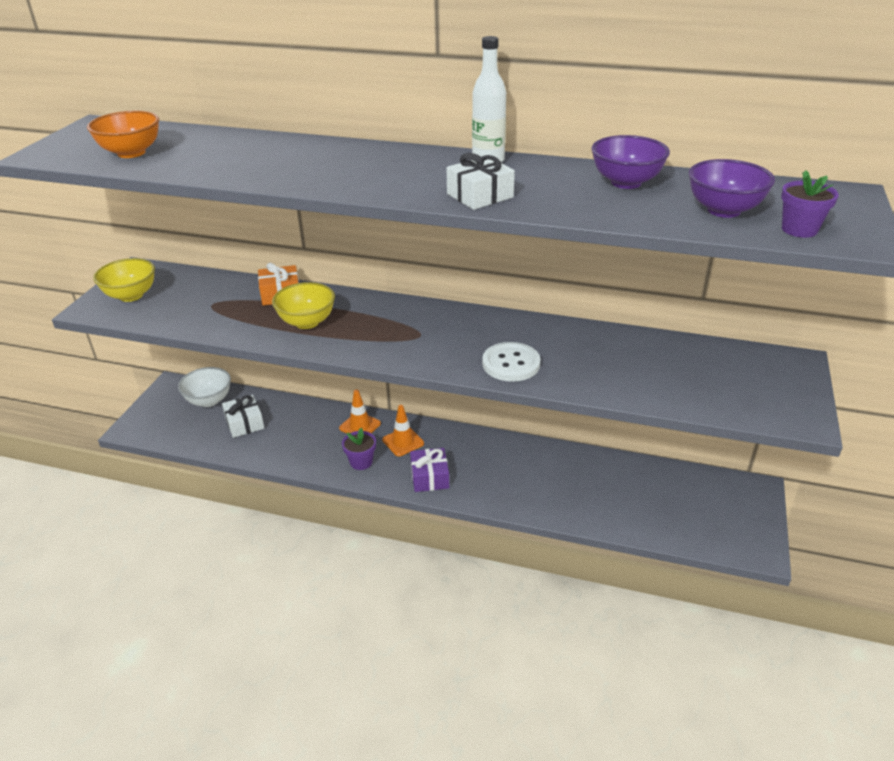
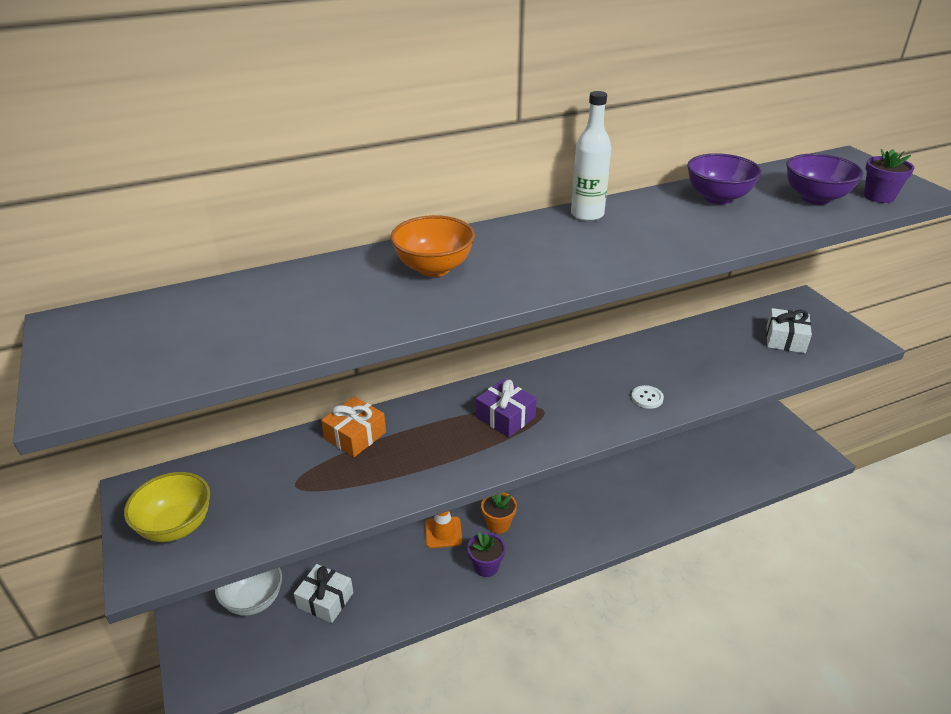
camera: 40 degrees left, 0 degrees up
orange bowl [87,111,159,158] -> orange bowl moved to [390,215,475,277]
yellow bowl [272,282,335,329] -> none
orange traffic cone [382,405,424,456] -> orange flower pot [481,492,517,534]
purple gift [410,448,449,492] -> purple gift moved to [476,379,537,437]
white gift [447,153,515,210] -> white gift moved to [766,308,812,353]
white button [482,342,541,382] -> white button [631,385,664,409], size x0.55

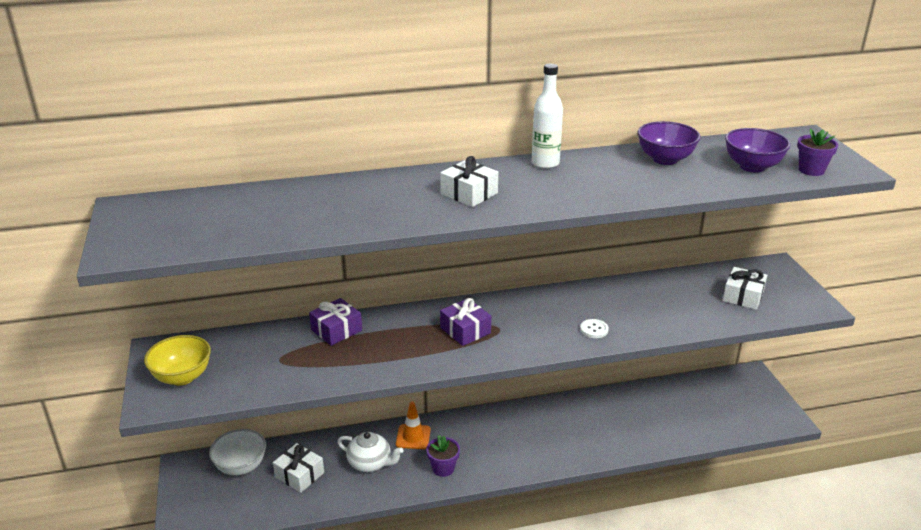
camera: 10 degrees right, 5 degrees down
orange gift [321,397,386,457] -> purple gift [309,298,362,346]
orange bowl [390,215,475,277] -> none
orange flower pot [481,492,517,534] -> none
none -> white teapot [337,432,404,472]
none -> white gift [440,156,498,207]

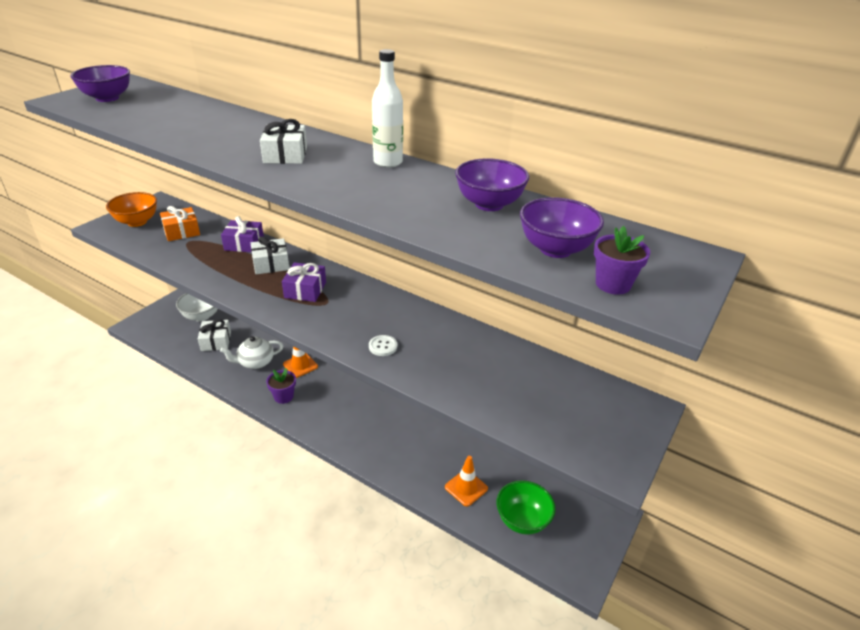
camera: 45 degrees right, 5 degrees up
yellow bowl [144,335,211,385] -> orange bowl [106,192,157,227]
white teapot [337,432,404,472] -> white teapot turned 90 degrees clockwise [220,336,283,369]
white gift [723,267,767,310] -> white gift moved to [251,236,289,274]
none -> purple bowl [70,65,130,102]
none -> orange gift [160,206,200,241]
none -> orange traffic cone [445,456,488,506]
none -> green bowl [496,480,556,535]

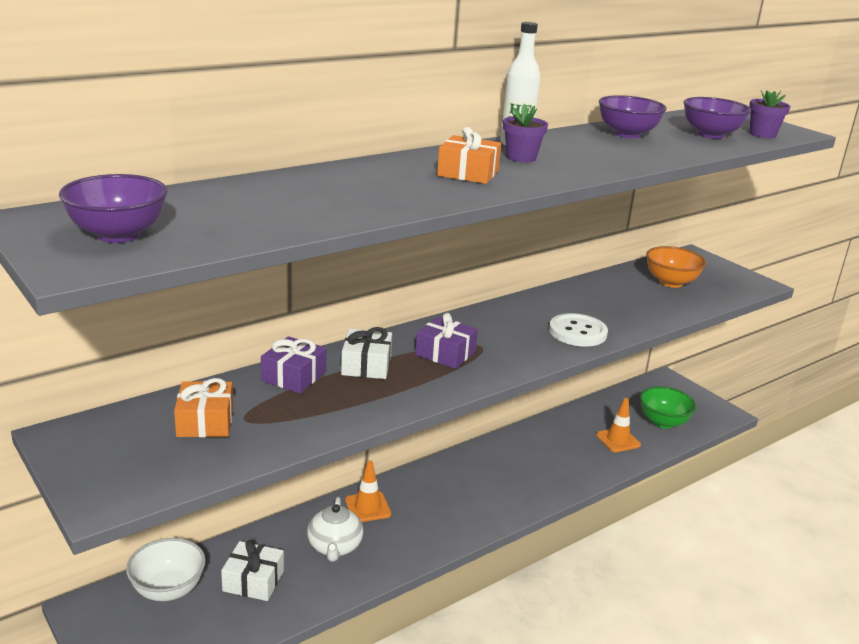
camera: 70 degrees left, 10 degrees down
orange bowl [106,192,157,227] -> orange bowl moved to [646,246,706,288]
white gift [260,119,307,164] -> orange gift [437,127,501,184]
purple flower pot [266,368,296,404] -> purple flower pot moved to [503,104,548,162]
white button [369,335,397,356] -> white button [549,313,608,347], size x1.83

